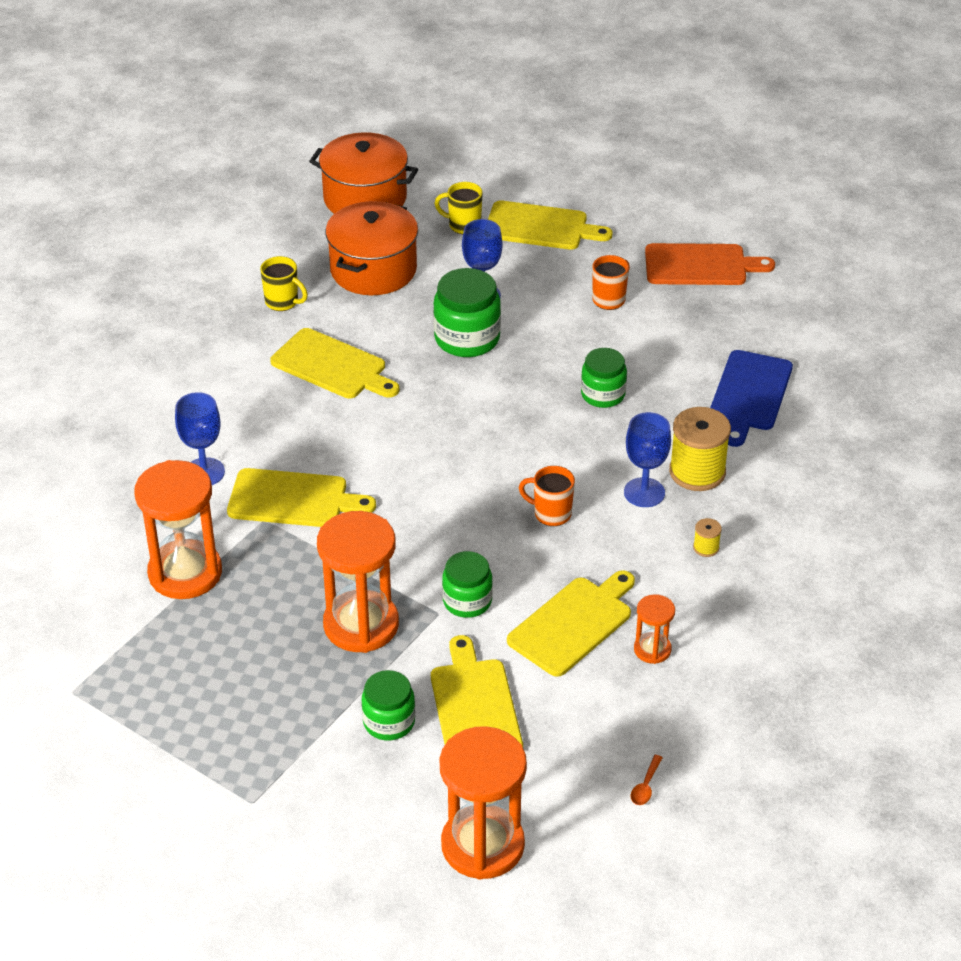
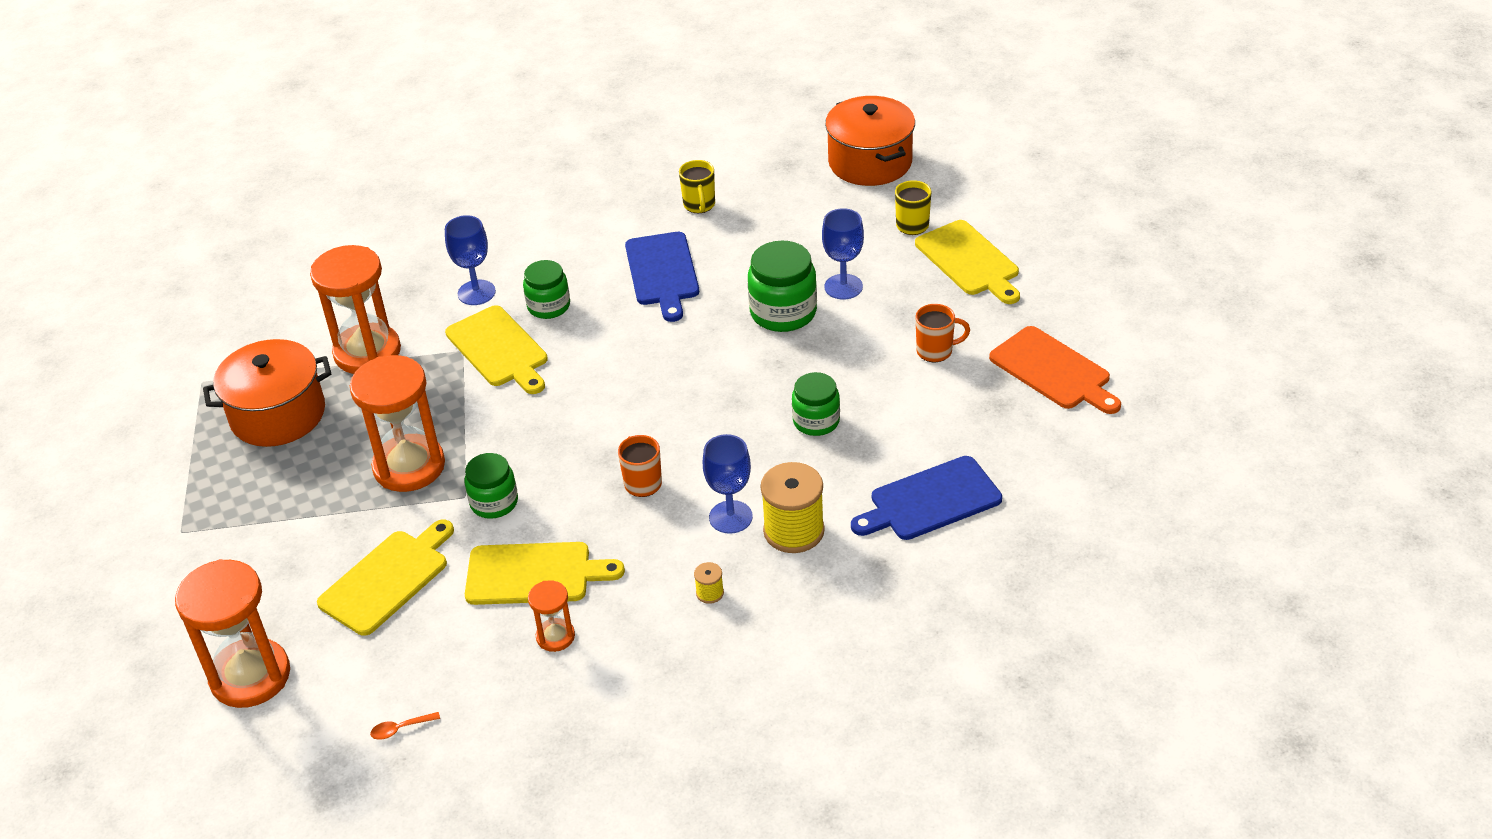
camera: 50 degrees right, 0 degrees up
yellow cutting board [270,328,399,399] -> blue cutting board [625,232,699,322]
orange pot [325,201,418,295] -> orange pot moved to [203,339,331,447]
green jar [362,670,415,740] -> green jar moved to [523,260,570,319]

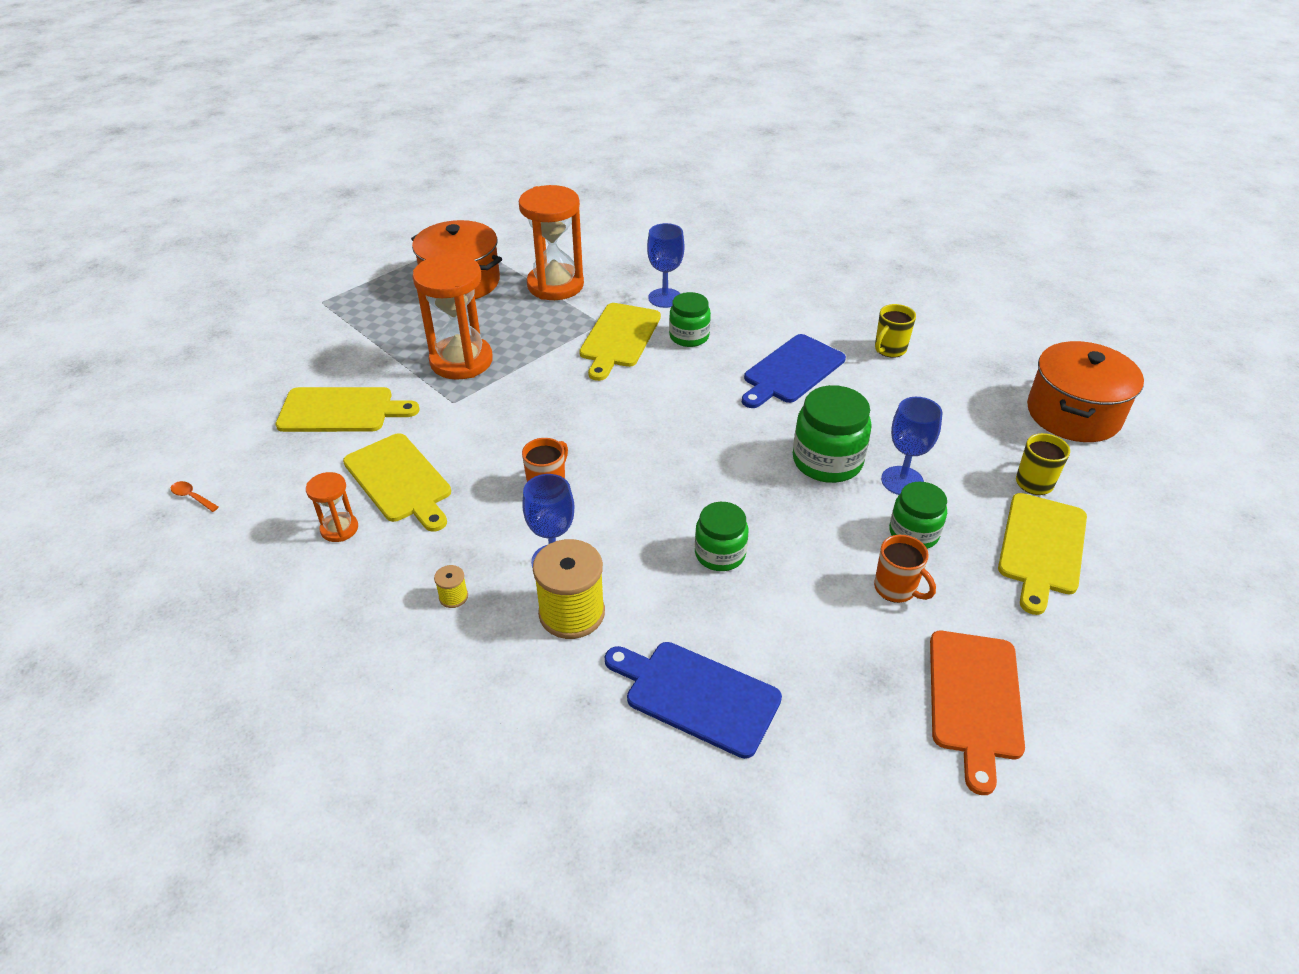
camera: 50 degrees right, 0 degrees up
orange hourglass [175,559,290,708] -> none
green jar [464,453,518,519] -> green jar moved to [889,482,947,549]

